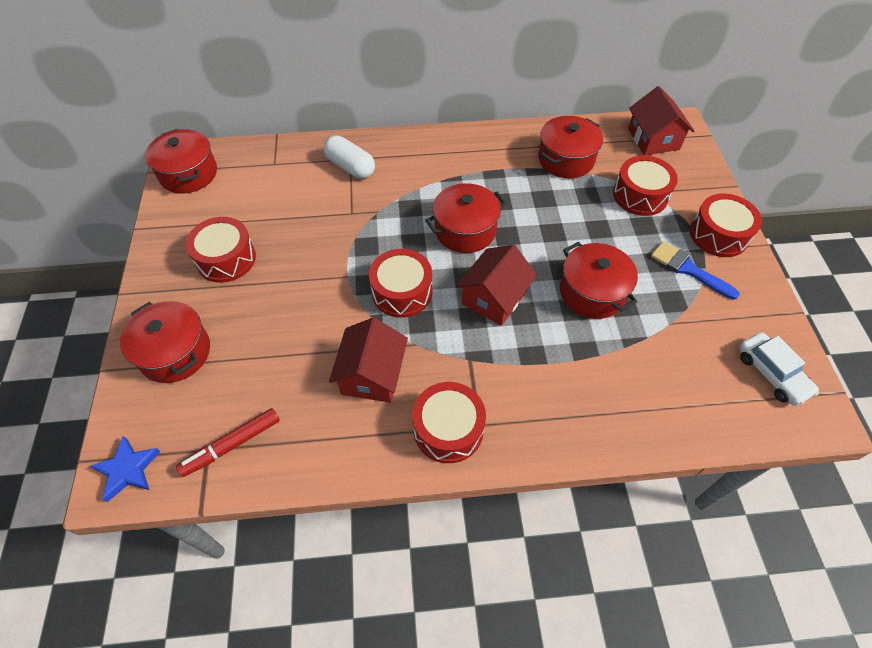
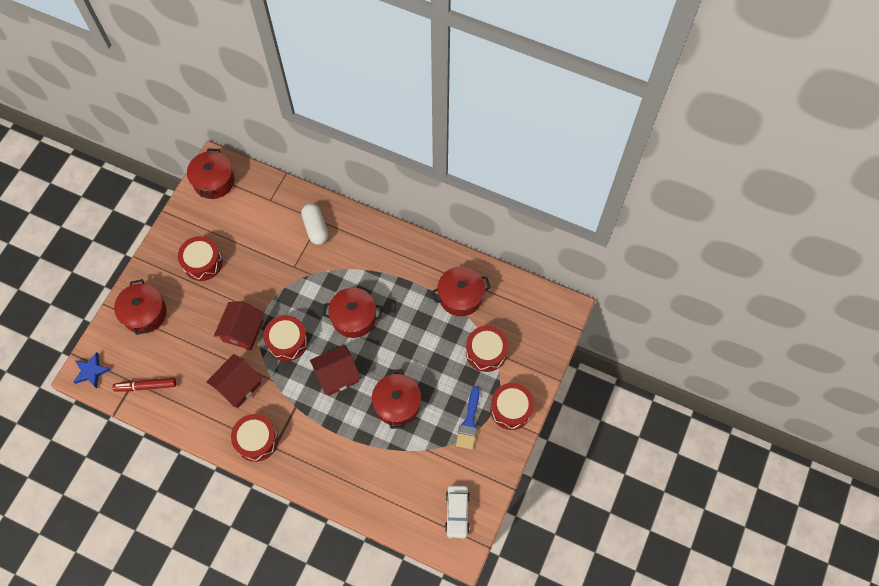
camera: 30 degrees right, 10 degrees up
red house [628,86,694,156] -> red house moved to [214,301,265,350]
blue brush [651,241,740,300] -> blue brush turned 150 degrees counterclockwise [456,386,480,449]

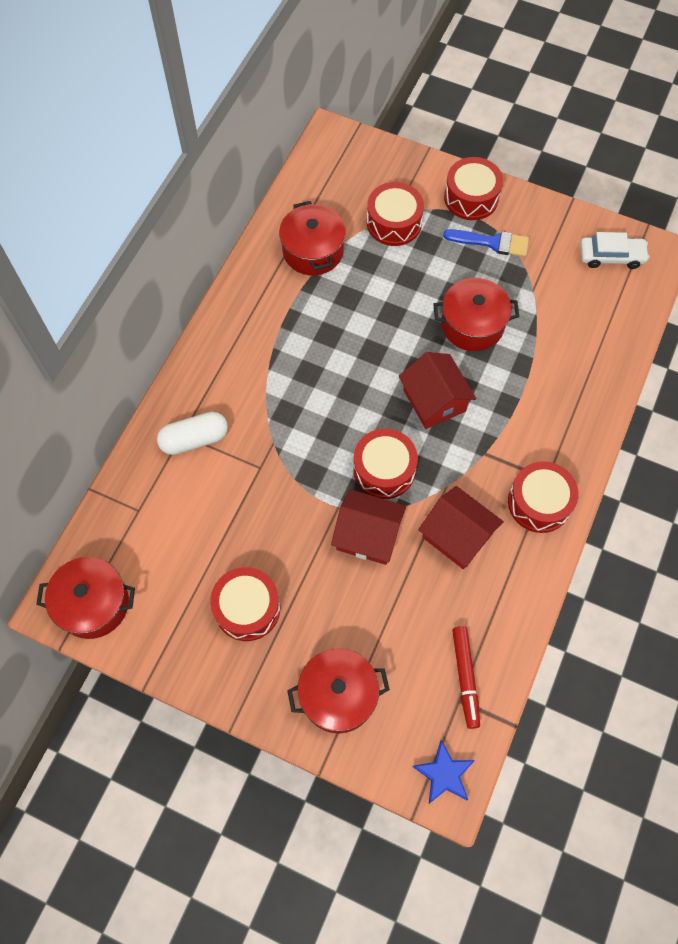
camera: 90 degrees left, 0 degrees up
red pot [323,288,382,338] -> none

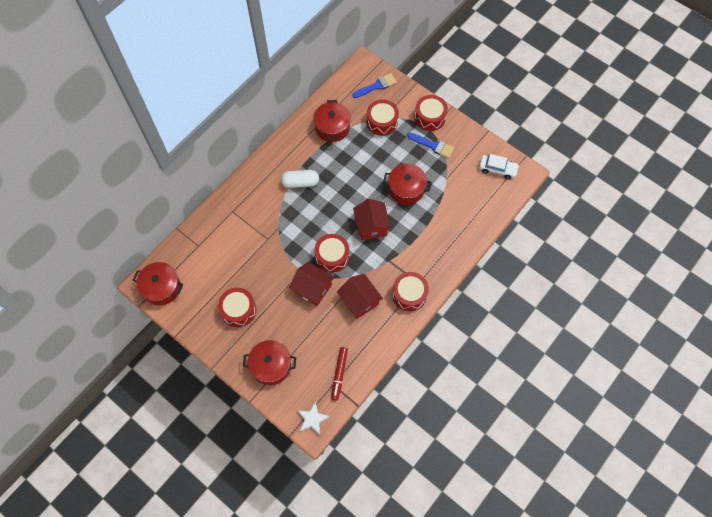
camera: 15 degrees right, 0 degrees up
white capsule [157,412,228,455] -> white capsule moved to [281,170,319,188]
blue star [413,740,475,804] -> white star [297,402,330,435]
none -> blue brush [352,73,397,98]

